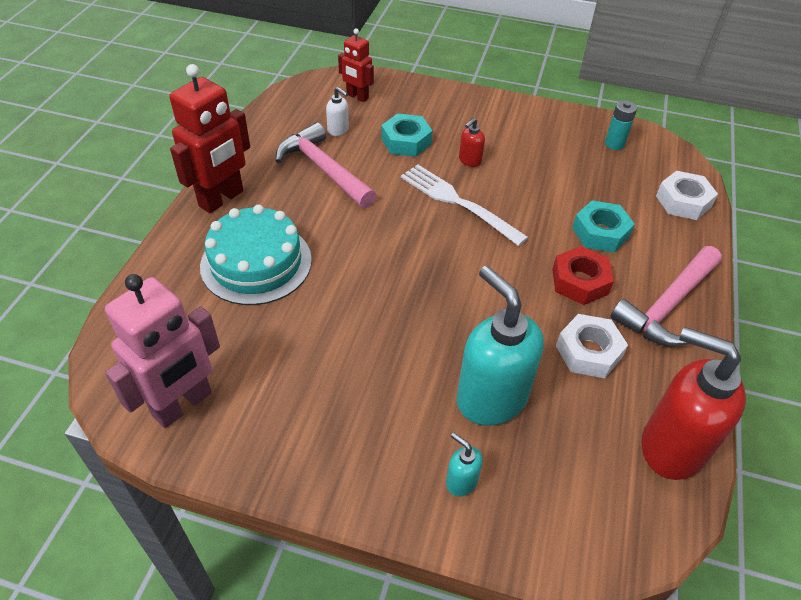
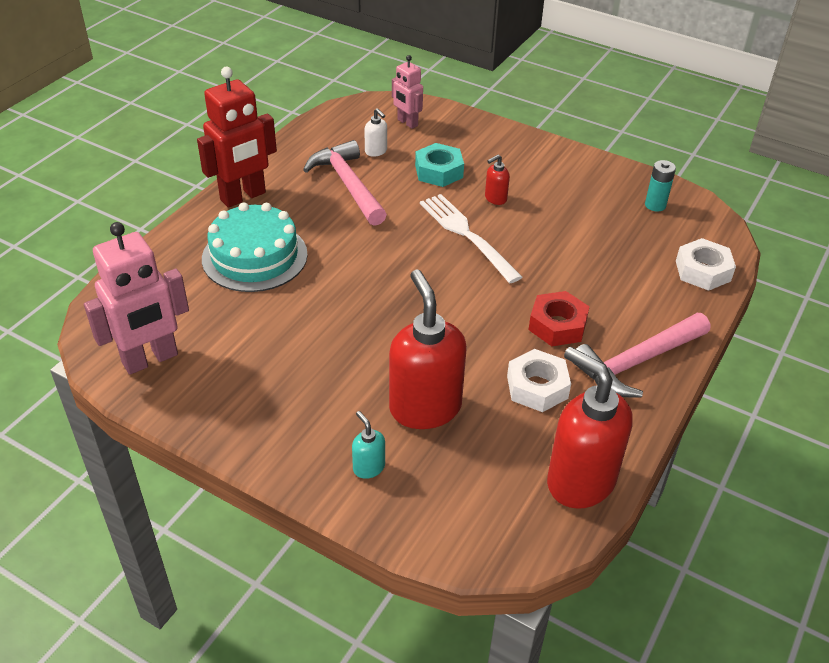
camera: 15 degrees right, 5 degrees down
red robot [338,28,374,102] -> pink robot [392,55,423,129]
turquoise soap dispenser [457,266,544,426] -> red soap dispenser [389,270,467,429]
turquoise nut [572,201,635,253] -> none

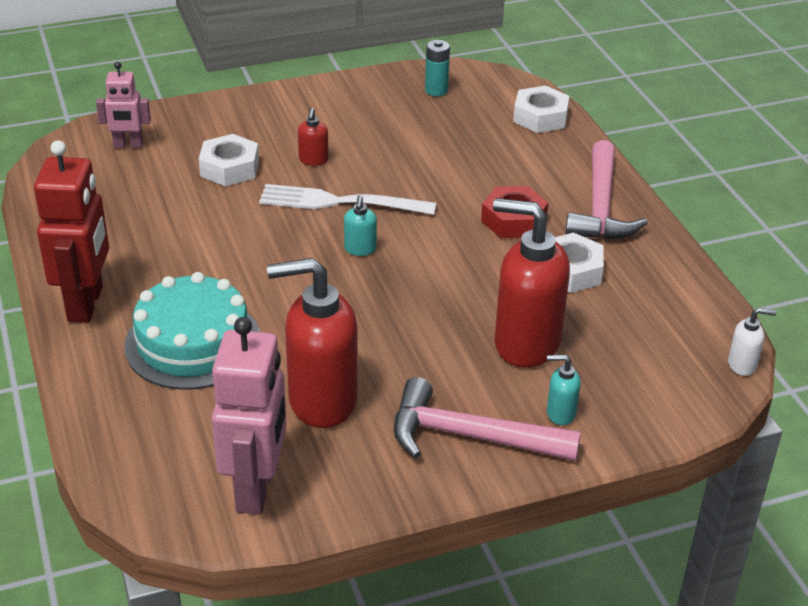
camera: 50 degrees left, 5 degrees down
pink hammer [303,140,387,226] -> pink hammer moved to [394,377,581,461]
white soap dispenser [364,108,387,157] -> white soap dispenser moved to [728,307,776,376]
turquoise nut [415,143,464,187] -> white nut [199,134,259,186]
red soap dispenser [547,347,633,509] -> red soap dispenser moved to [267,258,358,428]
none -> turquoise soap dispenser [344,195,377,256]

